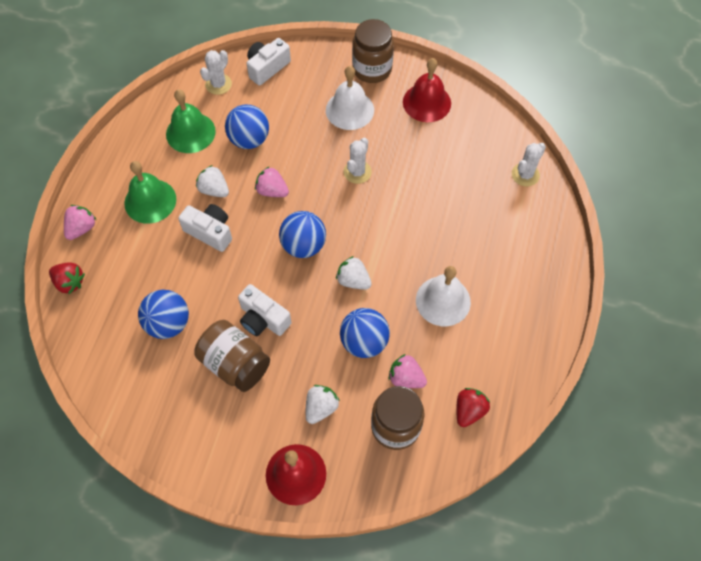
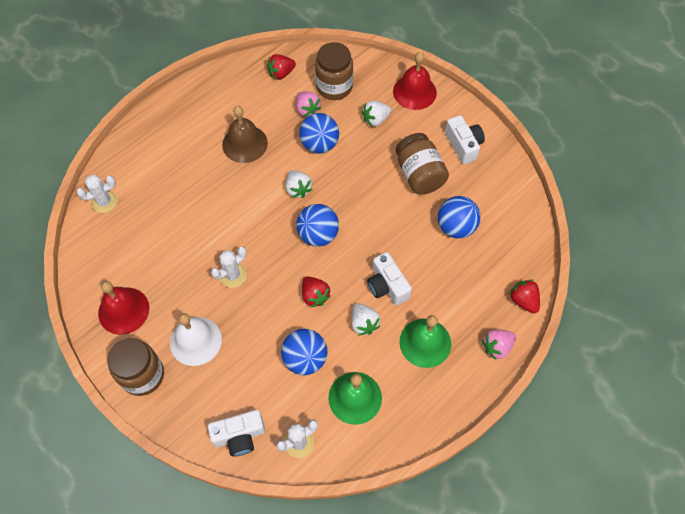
camera: 150 degrees left, 0 degrees up
white camera [238,284,291,336] -> white camera moved to [445,115,485,164]
pink strawberry [255,166,289,197] -> red strawberry [302,277,331,308]
white bell [416,266,471,326] -> brown bell [222,106,268,163]

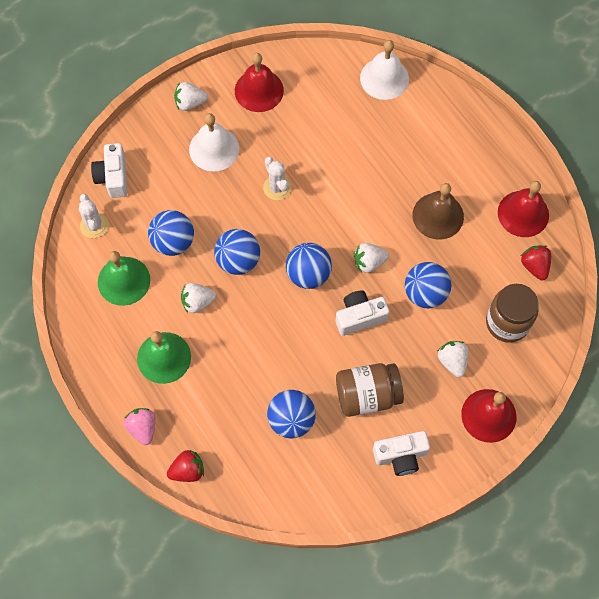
camera: 100 degrees right, 5 degrees up
white cactus [76,175,118,213] -> white bell [360,40,409,100]
brown jar [107,338,164,396] -> white strawberry [174,82,208,111]
pink strawberry [296,92,322,117] -> none
red strawberry [302,277,331,308] -> blue ball [214,229,260,275]
white camera [367,252,412,305] -> white camera moved to [336,290,390,336]
none -> red bell [498,181,549,237]

